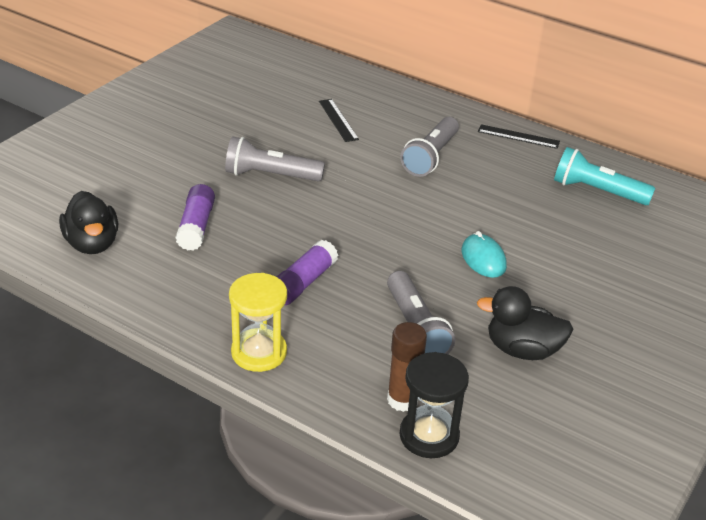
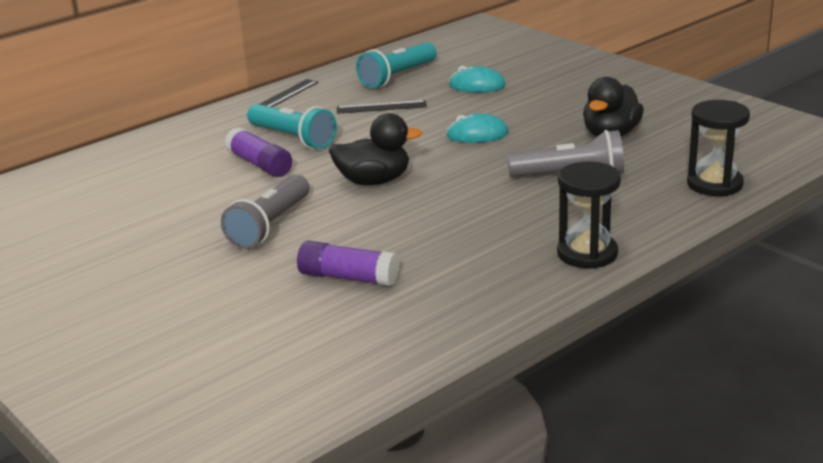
camera: 70 degrees left, 10 degrees down
black duck [59,191,118,254] -> black duck moved to [329,113,422,185]
yellow hourglass [229,273,287,372] -> black hourglass [557,161,621,269]
purple glue stick [276,240,338,305] -> purple glue stick moved to [225,127,292,177]
black ruler [319,99,359,142] -> black ruler moved to [337,100,427,114]
brown glue stick [387,322,427,412] -> none
grey flashlight [400,117,459,177] -> turquoise flashlight [247,104,337,149]
none -> turquoise mouse [449,66,506,92]

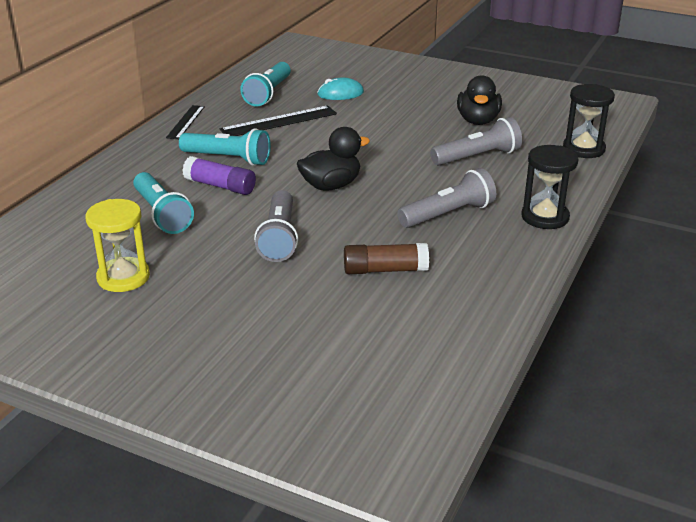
camera: 25 degrees left, 5 degrees up
purple glue stick [297,241,400,287] -> brown glue stick [344,243,429,274]
black ruler [337,100,427,114] -> black ruler [220,105,337,136], size x1.56
turquoise mouse [446,113,508,143] -> none
none -> yellow hourglass [85,199,150,292]
none -> turquoise flashlight [133,172,194,234]
none -> grey flashlight [397,168,496,228]

